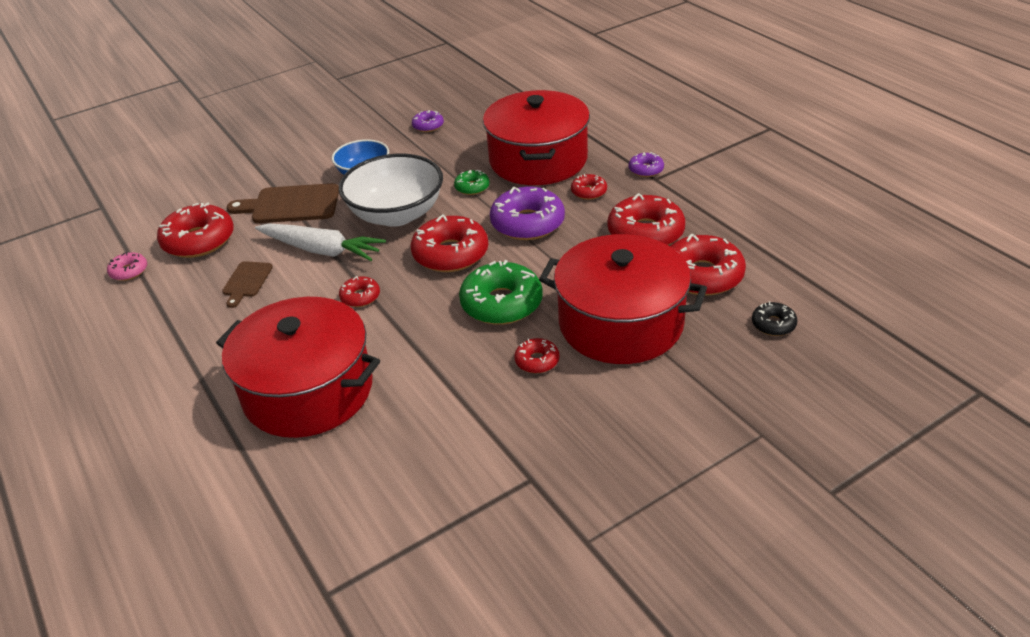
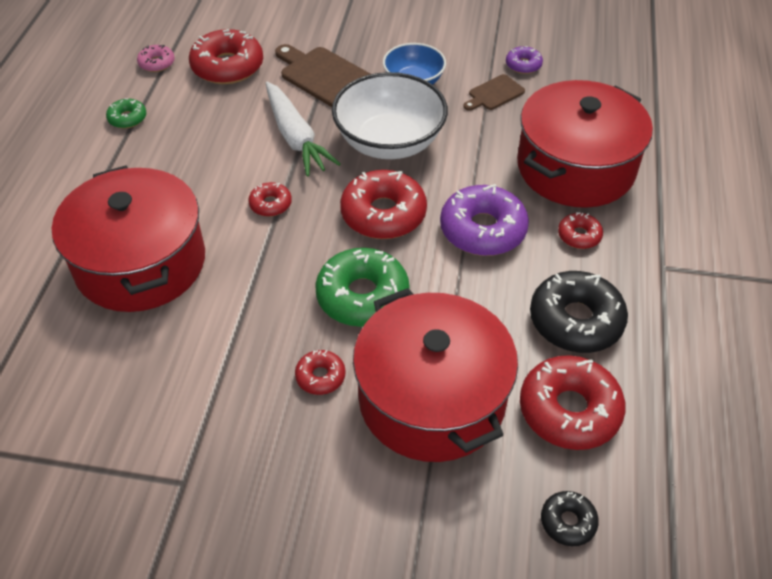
camera: 40 degrees right, 10 degrees up
brown cutting board [222,261,273,308] -> brown cutting board moved to [463,74,525,111]
green donut [454,170,490,195] -> green donut moved to [106,98,146,128]
red donut [608,193,685,245] -> black donut [530,271,628,353]
purple donut [629,152,664,177] -> none

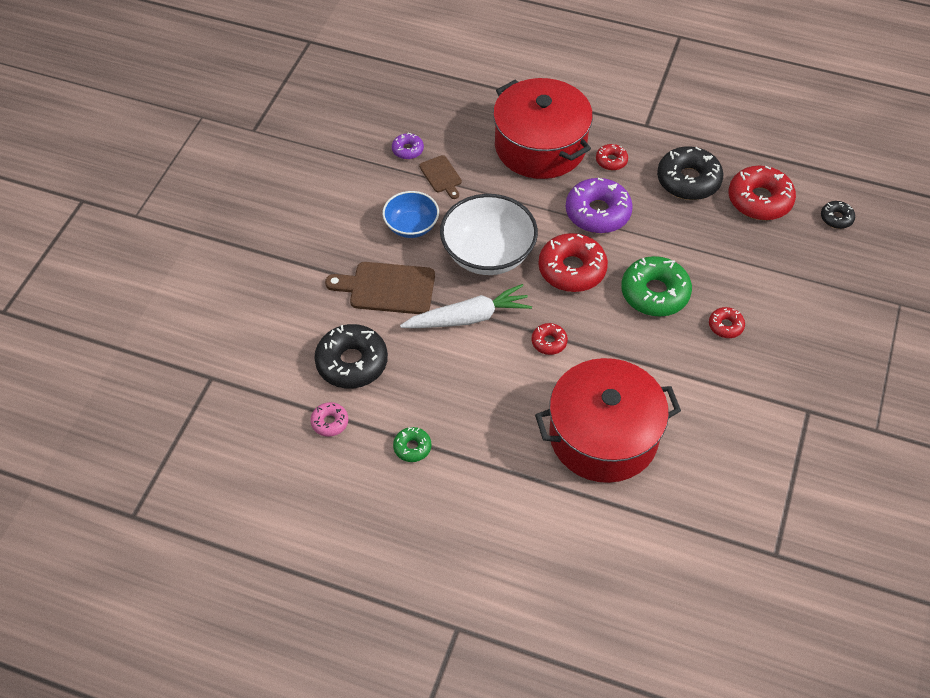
camera: 80 degrees left, 5 degrees up
red donut [189,29,263,84] -> black donut [314,324,388,388]
brown cutting board [275,44,370,107] -> brown cutting board turned 45 degrees clockwise [325,262,435,314]
red pot [353,288,518,462] -> none

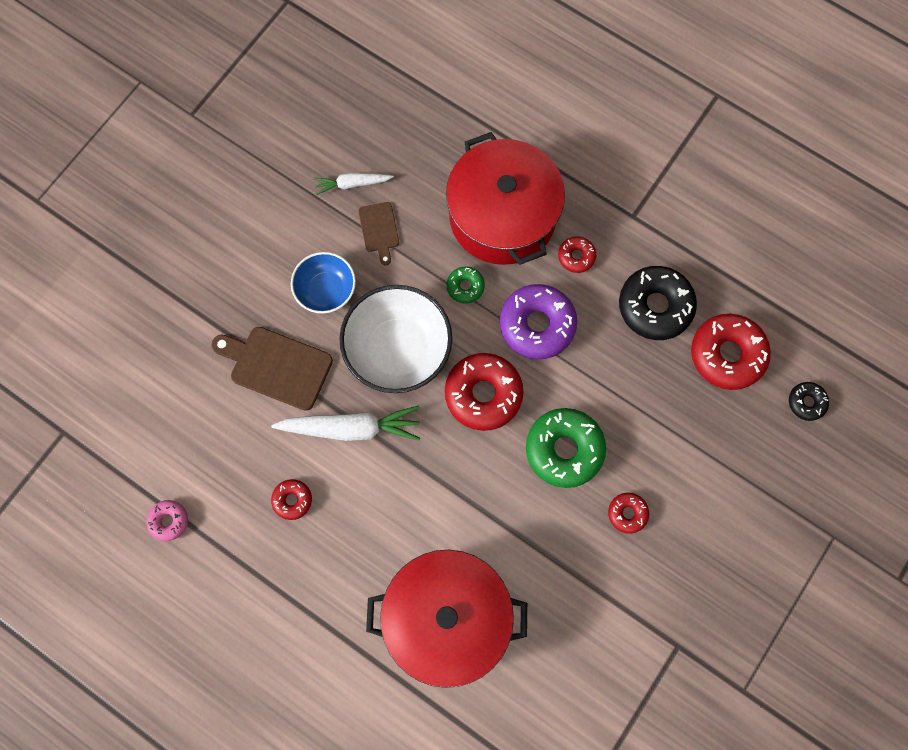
camera: 15 degrees right, 20 degrees up
black donut [314,324,388,388] -> none
purple donut [392,133,424,159] -> white carrot [314,173,394,195]
green donut [393,427,431,462] -> green donut moved to [447,267,485,303]
red donut [531,323,568,355] -> red donut moved to [271,479,312,520]

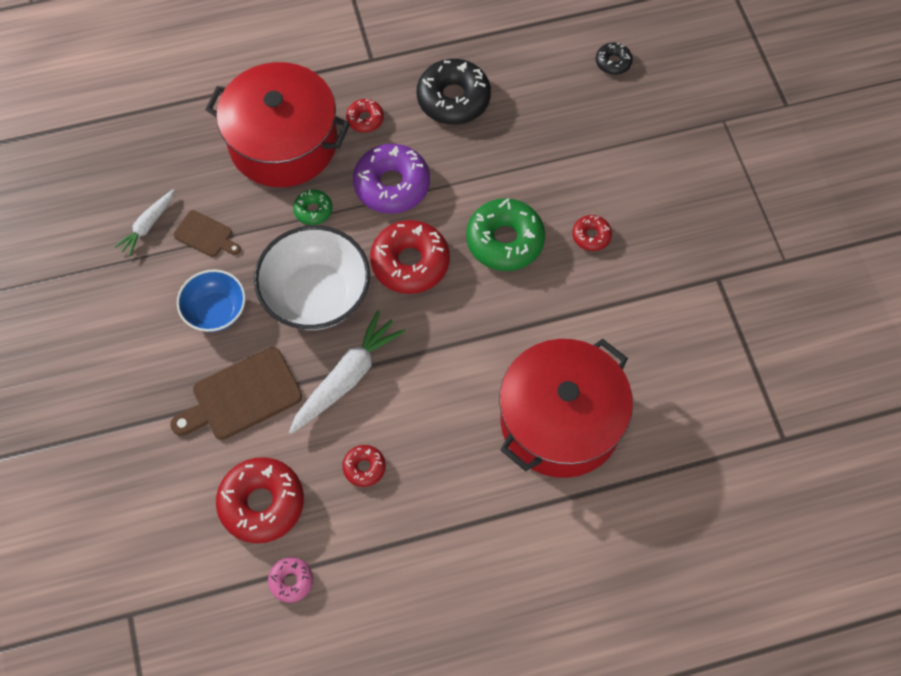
camera: 50 degrees left, 10 degrees down
red donut [691,314,771,390] -> red donut moved to [216,457,304,543]

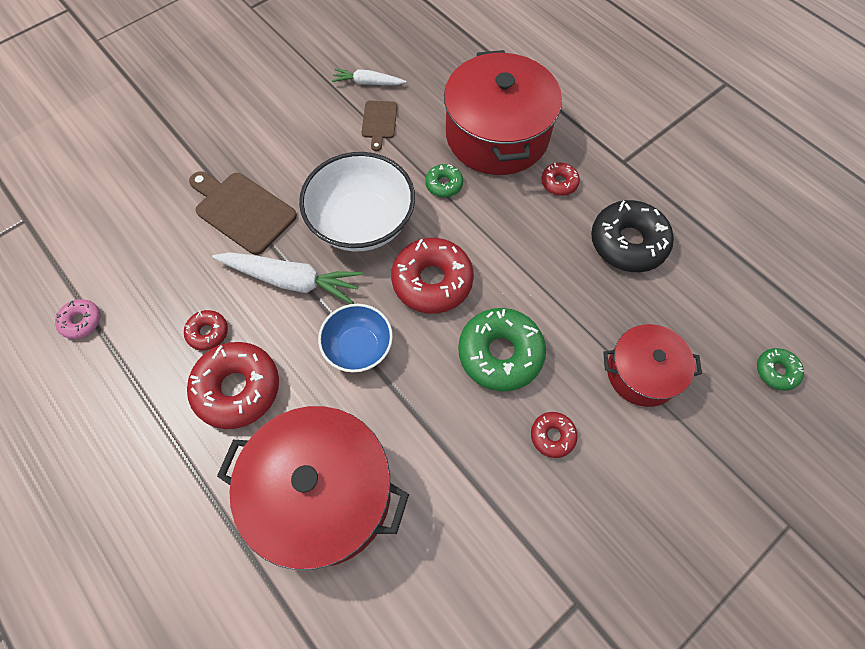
camera: 65 degrees right, 0 degrees up
blue bowl [177,270,246,332] -> blue bowl moved to [318,304,393,372]
red donut [216,457,304,543] -> red donut moved to [187,342,279,429]
purple donut [353,144,430,214] -> none
black donut [596,42,633,75] -> green donut [757,348,804,391]
none -> red pot [603,324,702,407]

